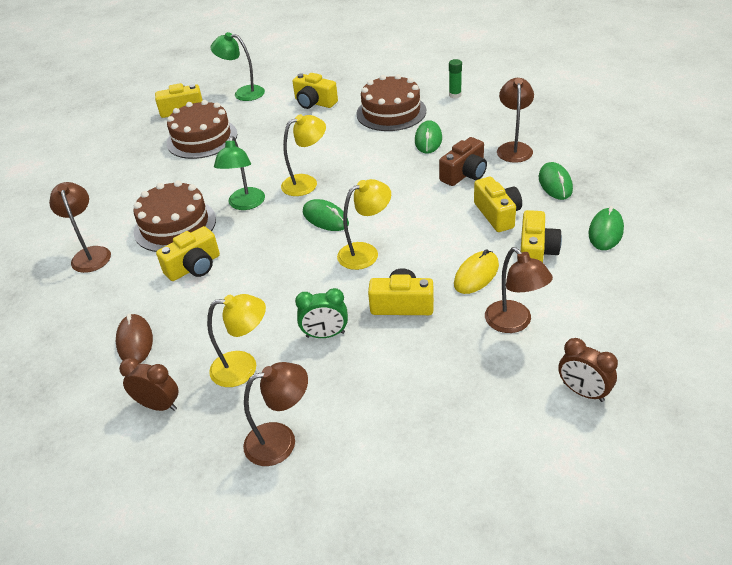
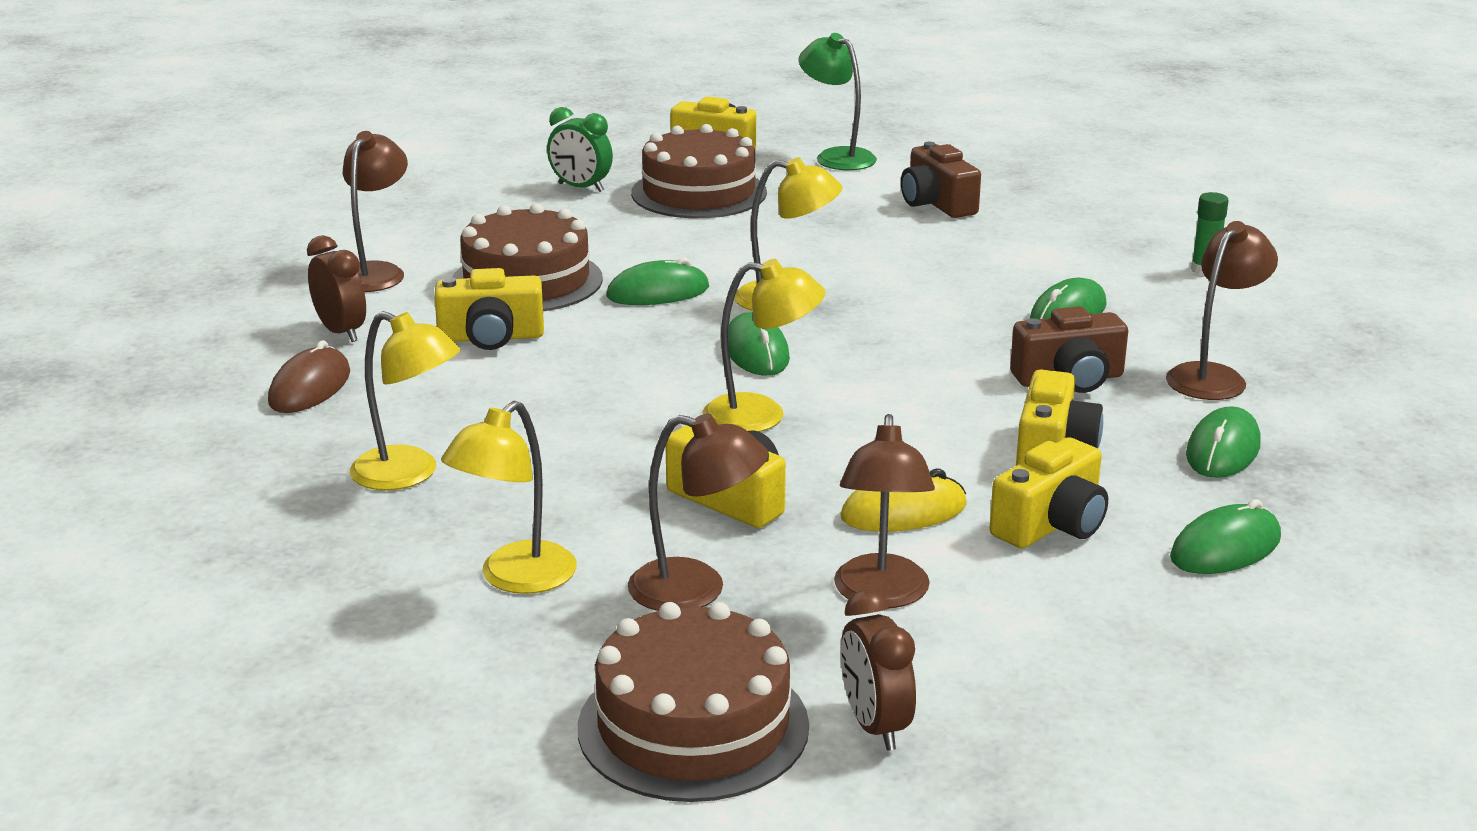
camera: 30 degrees right, 15 degrees down
brown clock [119,358,178,411] -> brown clock moved to [307,235,366,342]
green lamp [214,136,265,210] -> green mouse [606,257,709,305]
brown lamp [243,362,308,466] -> brown lamp moved to [628,413,769,611]
yellow camera [292,73,338,109] -> brown camera [901,142,981,218]
green clock [295,288,348,338] -> green clock moved to [547,107,613,192]
brown cake [356,74,426,131] -> brown cake moved to [578,602,809,802]
none -> yellow lamp [441,401,577,594]

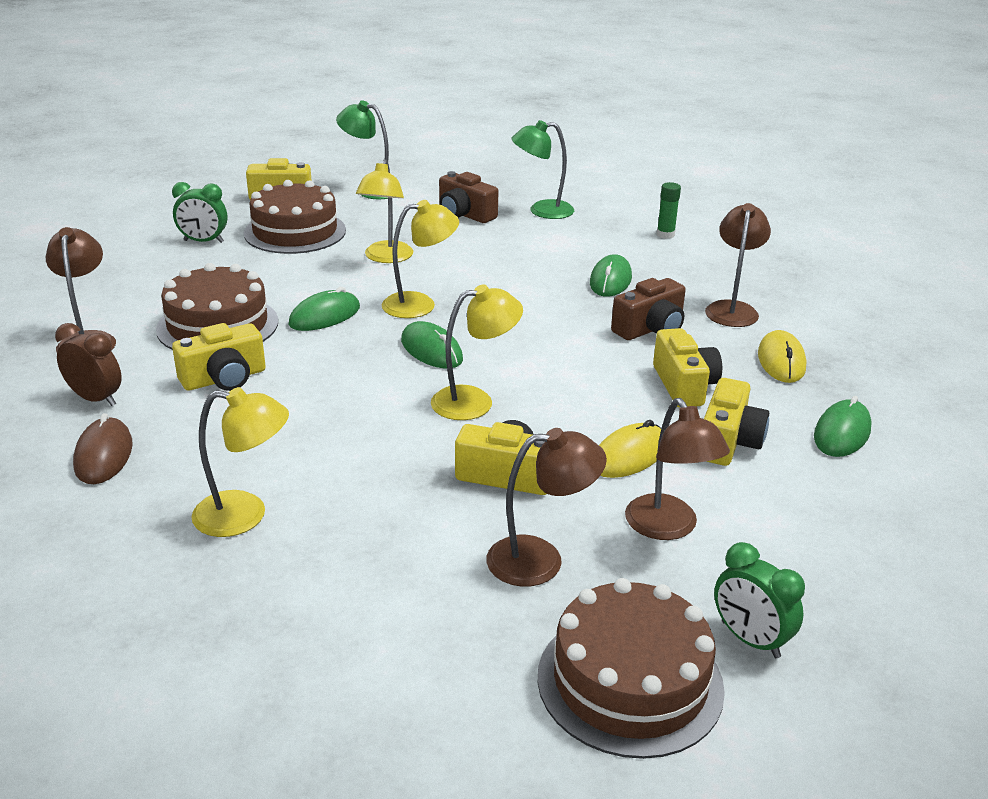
camera: 25 degrees left, 5 degrees up
yellow lamp [441,401,577,594] -> yellow lamp moved to [356,159,413,263]
brown clock [841,590,916,751] -> green clock [714,542,805,658]
green mouse [1186,406,1261,478] -> yellow mouse [758,330,806,383]
none -> green lamp [511,120,574,219]

